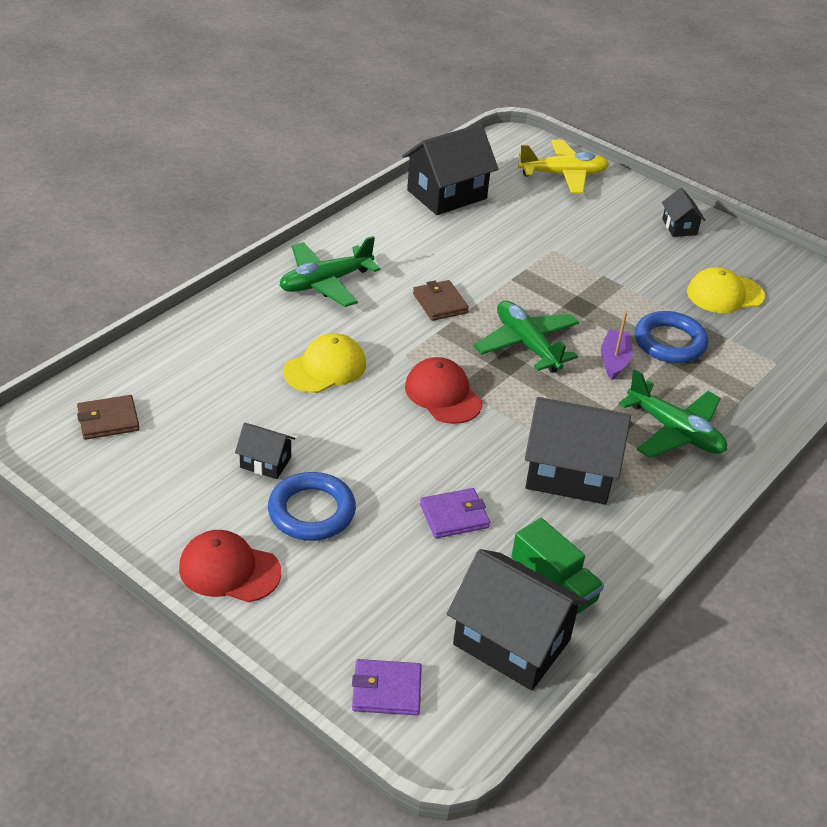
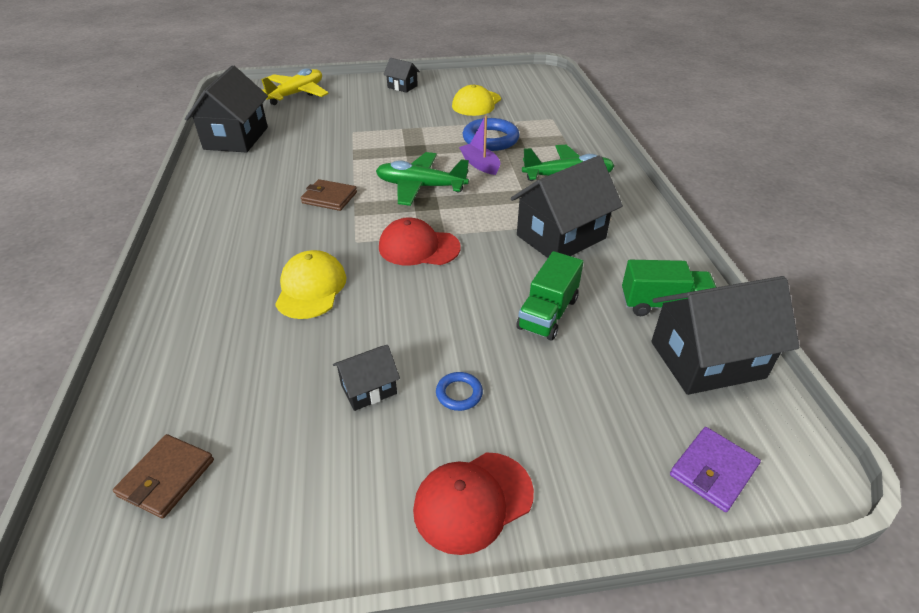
camera: 45 degrees left, 0 degrees up
blue ring [268,472,356,541] -> blue ring [436,372,483,411], size x0.49
green plane [279,236,380,307] -> none
purple wallet [420,488,490,538] -> green truck [516,251,583,341]

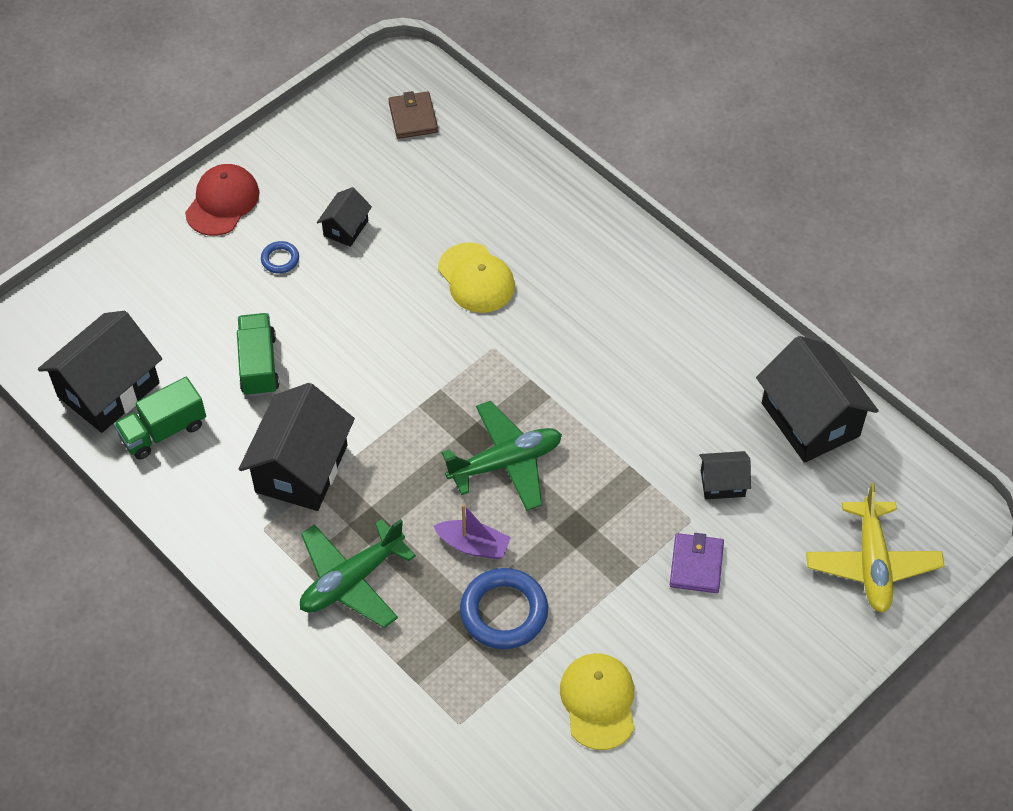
camera: 145 degrees right, 15 degrees up
brown wallet [301,179,357,211] -> none
red cap [379,217,461,266] -> none
black house [384,58,420,93] -> black house moved to [699,451,751,499]
purple wallet [670,427,761,512] -> purple wallet moved to [670,533,724,593]

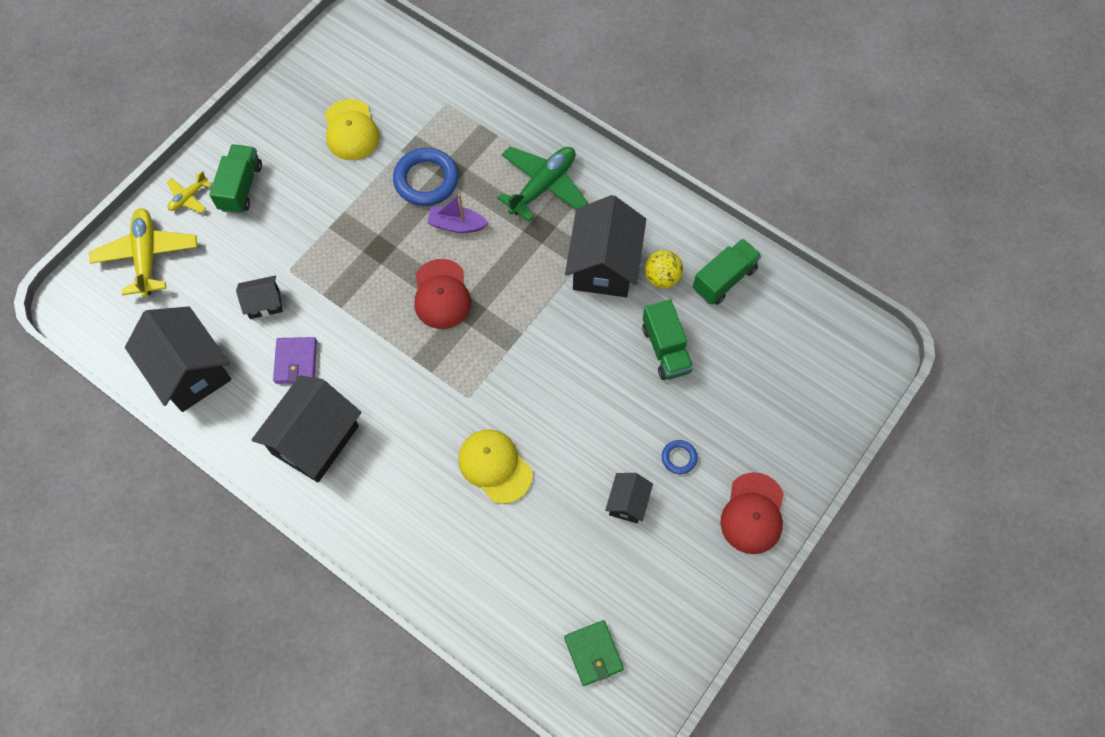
camera: 170 degrees right, 10 degrees up
black house [38,311,162,433] -> black house moved to [252,376,361,482]
brown wallet [388,91,438,139] -> green wallet [564,620,624,686]
green plane [442,401,562,511] -> red cap [414,259,471,329]
purple wallet [670,533,724,593] -> purple wallet moved to [273,337,317,383]
none -> yellow plane [167,171,212,213]
none -> green truck [209,144,262,214]
none -> yellow ball [645,250,683,289]

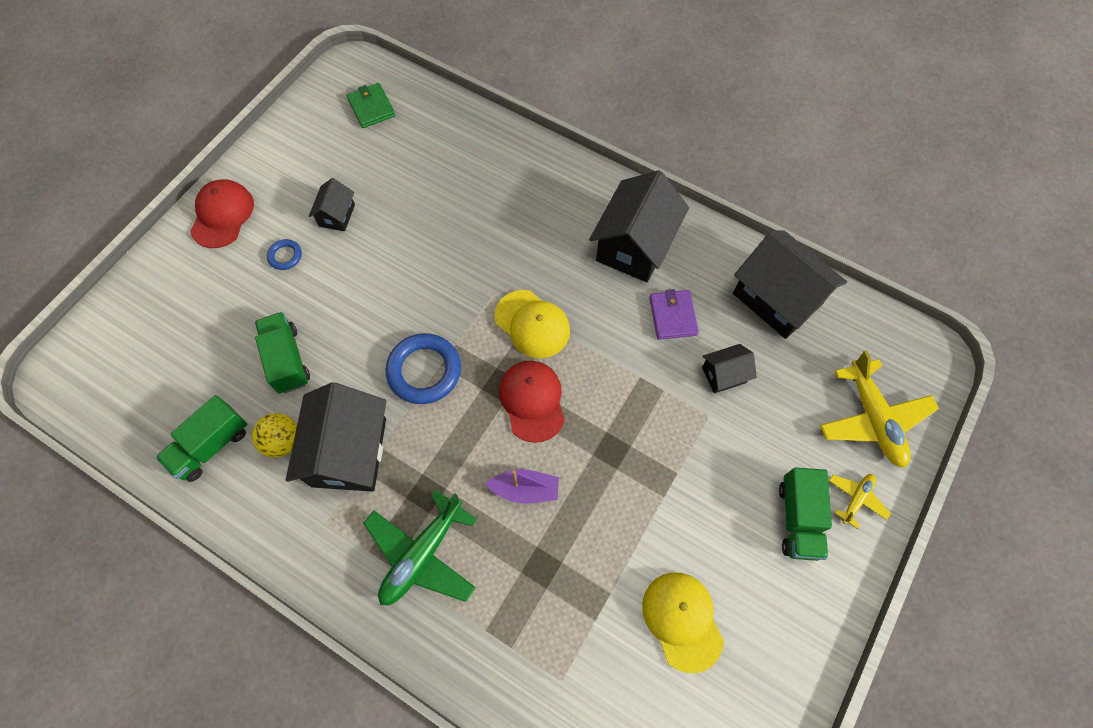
camera: 175 degrees right, 0 degrees up
blue ring [393,148,459,206] -> blue ring moved to [385,333,461,404]
yellow cap [458,429,533,504] -> yellow cap moved to [494,290,570,359]

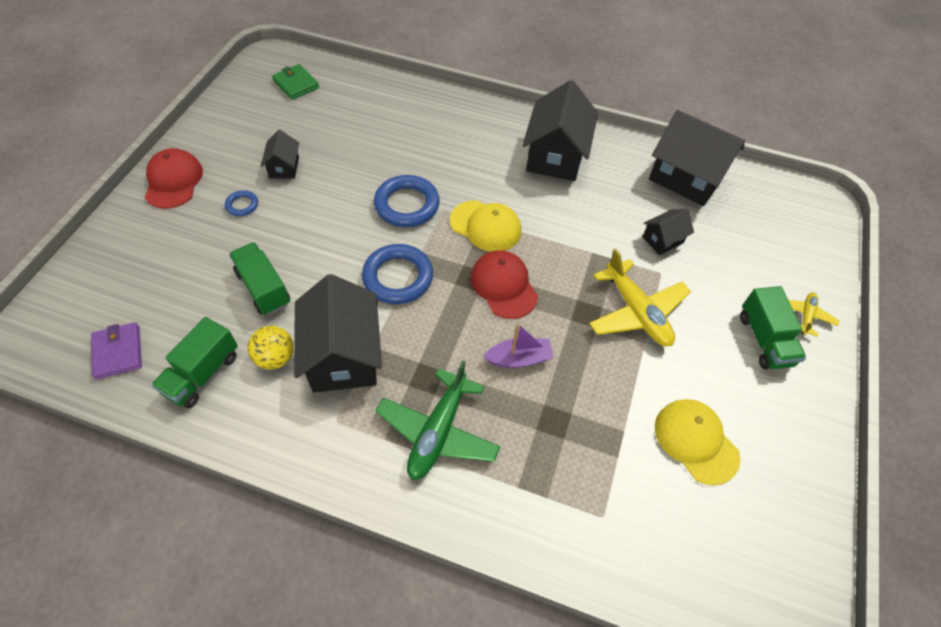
camera: 15 degrees left, 10 degrees down
purple wallet [649,289,699,340] -> purple wallet moved to [91,322,142,379]
yellow plane [820,350,939,468] -> yellow plane moved to [589,249,691,346]
none -> blue ring [374,175,440,227]

